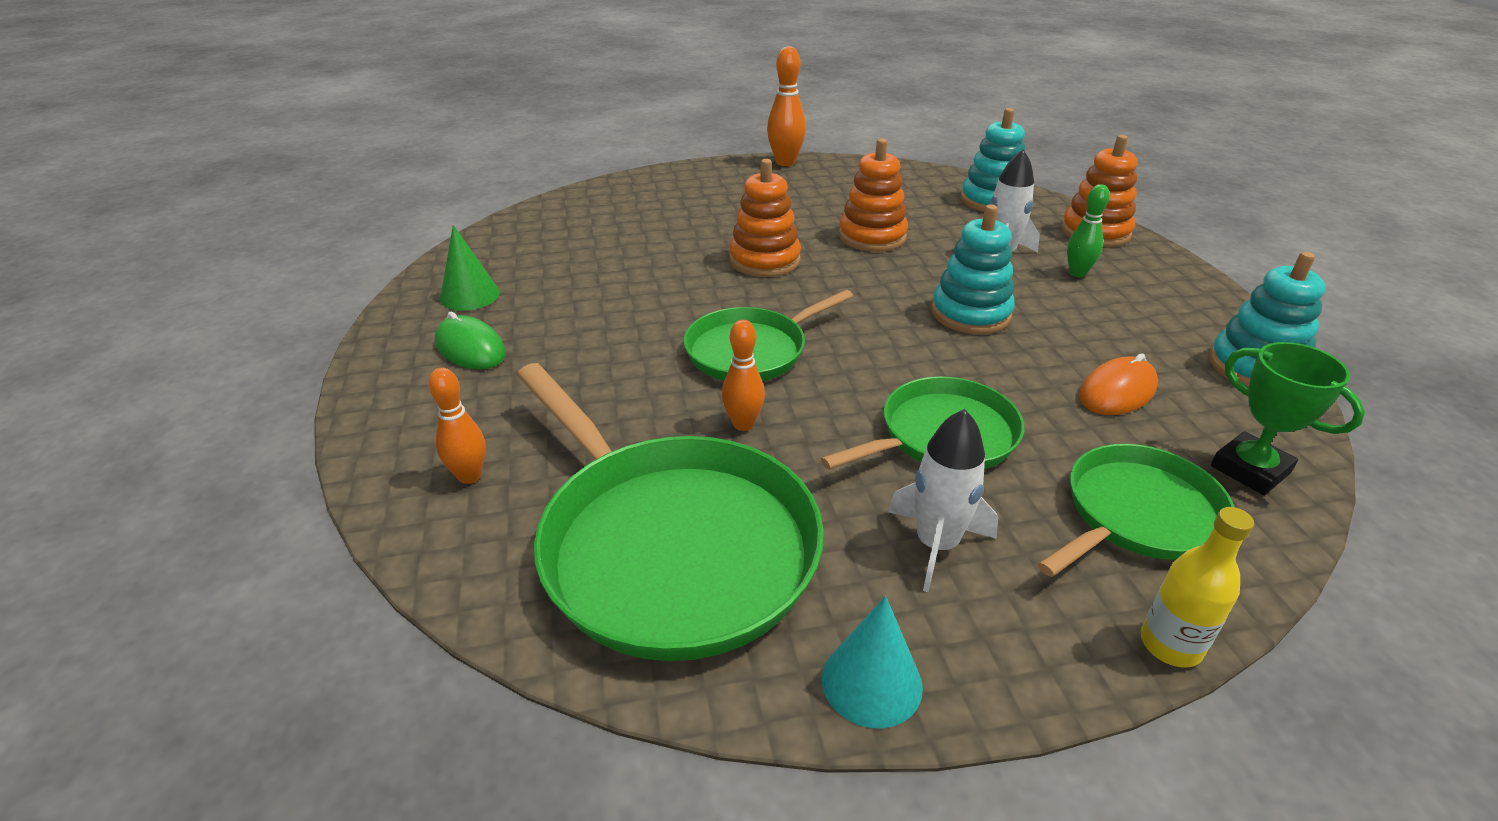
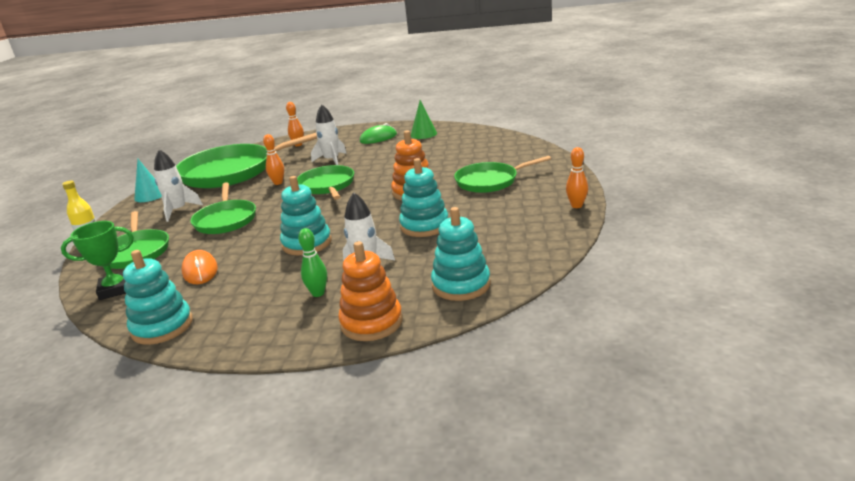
camera: 110 degrees right, 10 degrees down
orange bowling pin [767,46,806,166] -> orange bowling pin [566,147,588,208], size x0.66
orange stacking toy [839,138,908,252] -> turquoise stacking toy [399,158,448,237]
none -> white rocket [311,104,347,165]
none -> green pan [454,156,551,193]

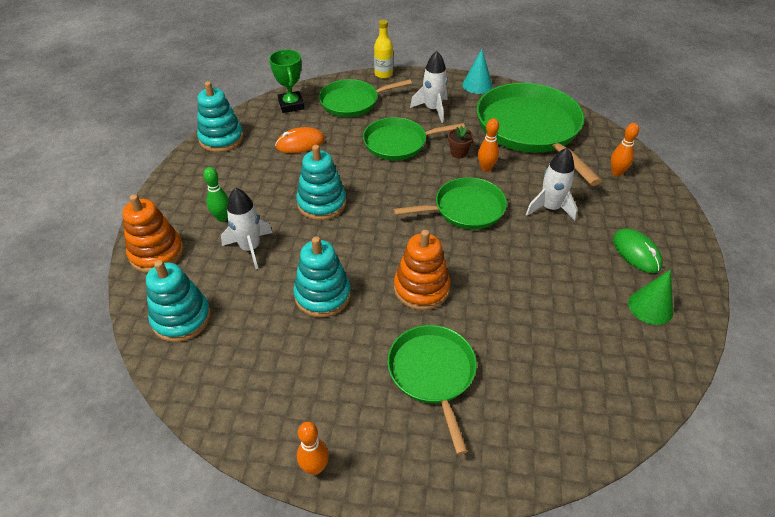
camera: 90 degrees right, 20 degrees up
none -> brown flower pot [448,125,474,158]

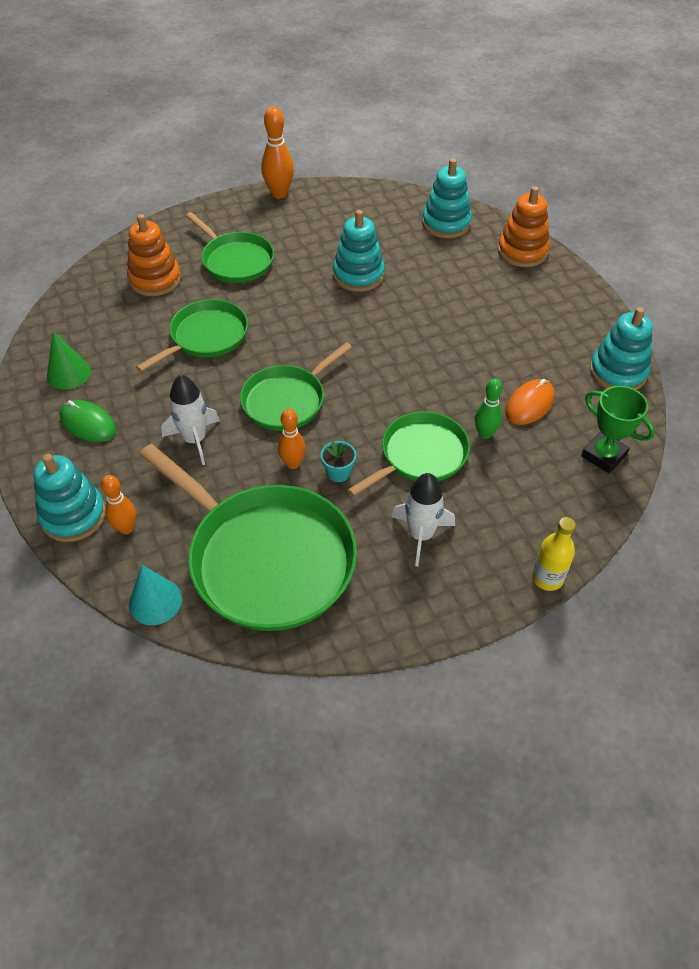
camera: 150 degrees right, 5 degrees up
green bowling pin [203,167,229,222] -> green bowling pin moved to [475,378,503,439]
white rocket [221,187,273,269] -> none
turquoise stacking toy [296,145,346,220] -> turquoise stacking toy moved to [33,454,106,542]
orange bowling pin [297,422,329,475] -> orange bowling pin [261,107,294,199], size x1.52
green pan [319,79,412,117] -> green pan moved to [136,299,248,372]
orange stacking toy [394,230,451,310] -> orange stacking toy moved to [127,214,181,296]
brown flower pot [448,125,474,158] -> turquoise flower pot [321,441,356,482]
turquoise cone [462,49,493,94] -> turquoise cone moved to [129,565,182,625]

